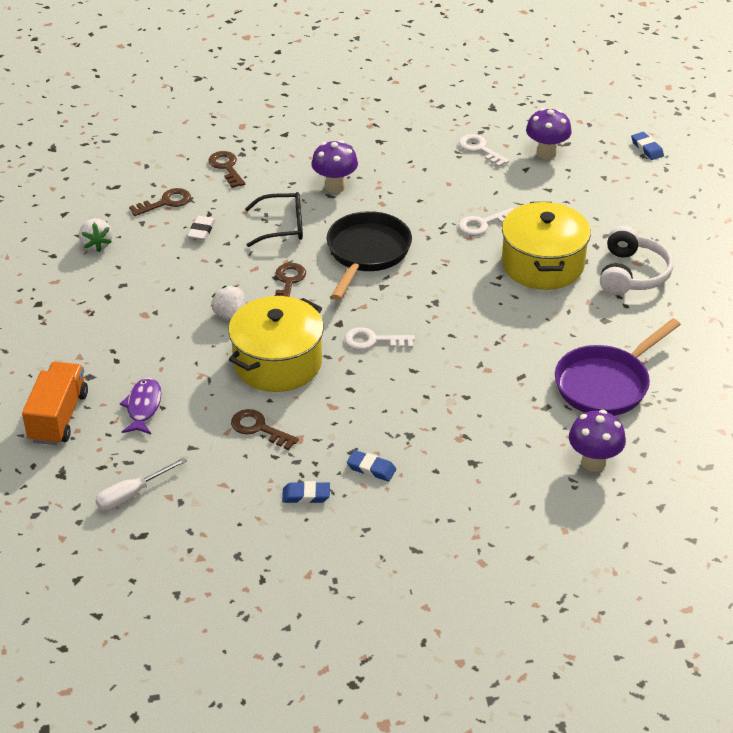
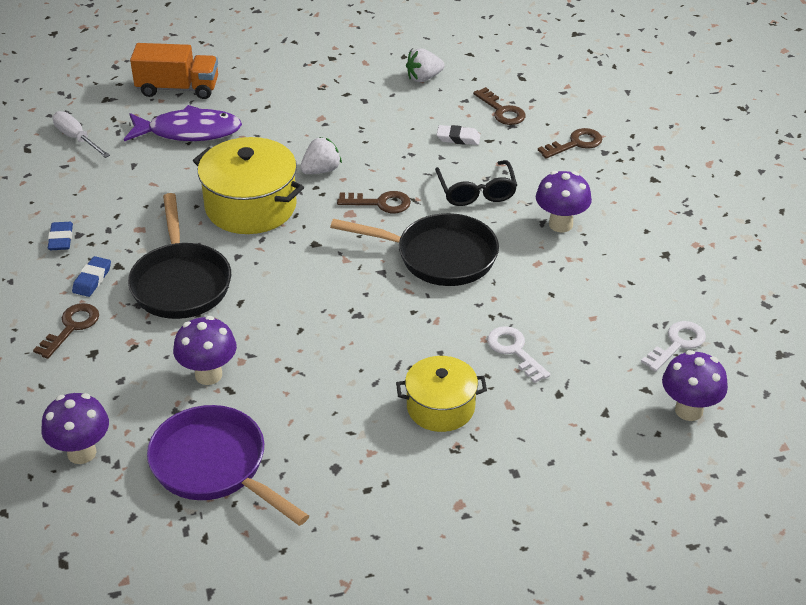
camera: 85 degrees right, 0 degrees up
purple fish [120,378,162,434] -> purple fish [124,105,242,141], size x1.58
brown key [231,409,299,450] -> brown key moved to [33,303,99,359]
white key [344,327,415,350] -> none
yellow pot [502,202,591,290] -> yellow pot [396,356,487,432], size x0.64
white headphones [600,226,673,295] -> none
blue eraser [631,132,664,160] -> none
none -> black pan [128,193,231,319]
none -> purple mushroom [173,316,237,385]

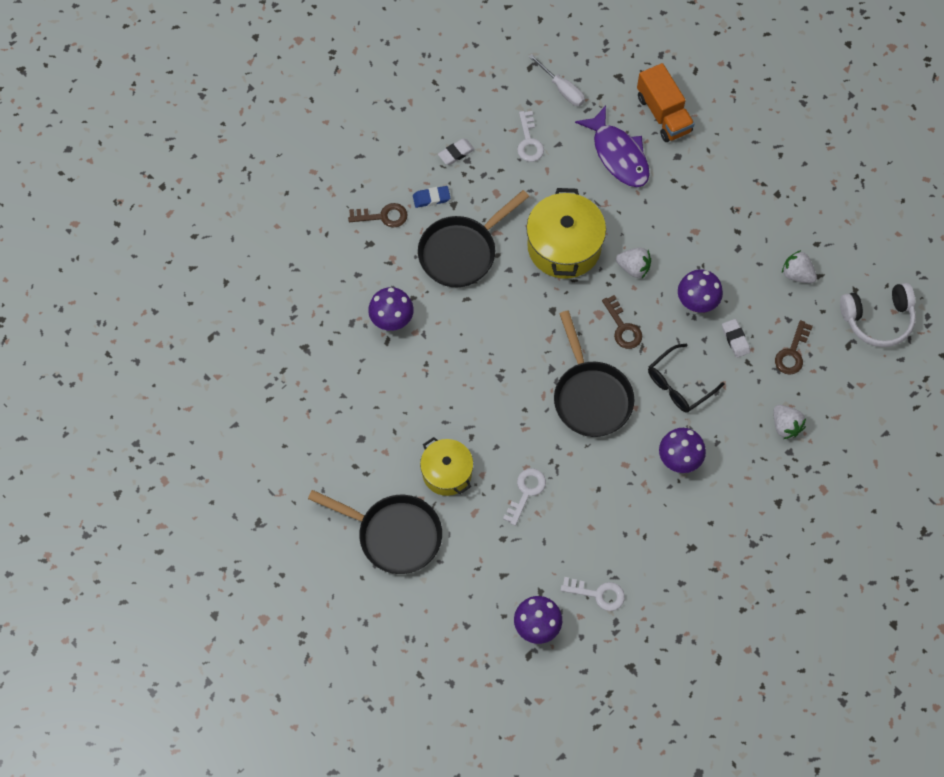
camera: 60 degrees right, 25 degrees up
purple mushroom [41,393,109,464] -> purple mushroom moved to [678,269,723,313]
blue eraser [48,222,73,250] -> white eraser [438,139,475,165]
white screwdriver [53,111,110,158] -> white screwdriver turned 120 degrees clockwise [529,54,585,106]
purple pan [147,405,309,526] -> none
brown key [538,128,602,159] -> white strawberry [773,405,806,439]
none -> black pan [308,490,442,574]
none -> white key [517,111,544,162]
none -> white headphones [840,283,916,347]

